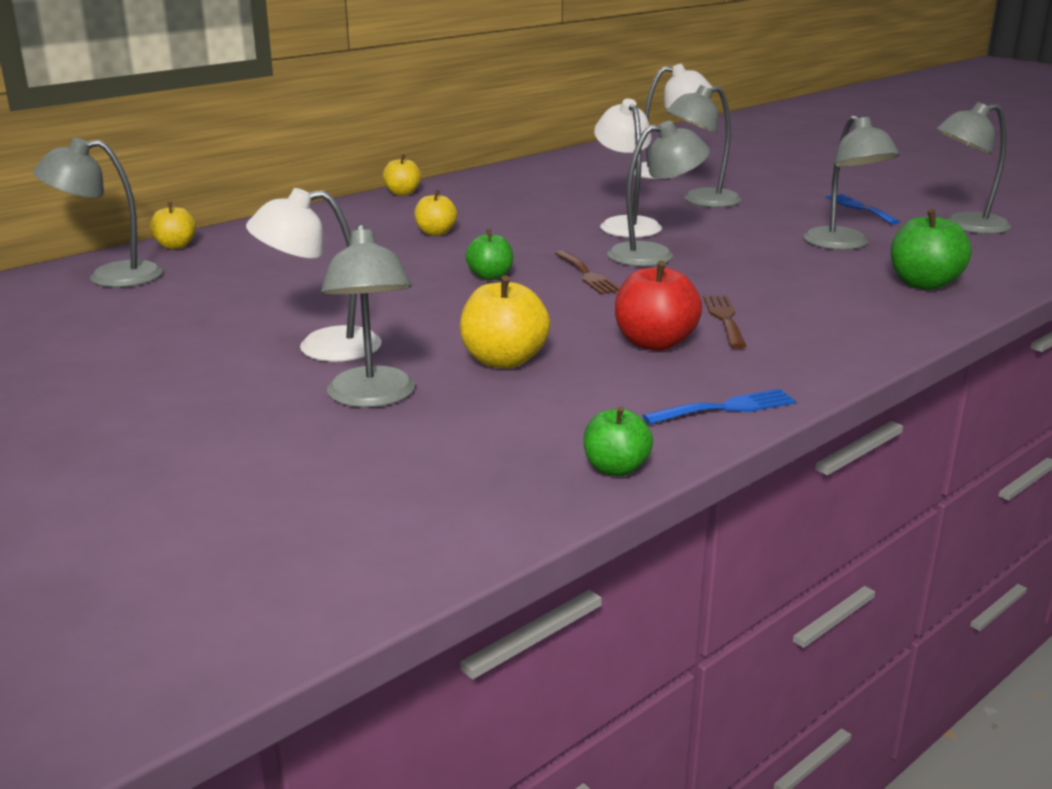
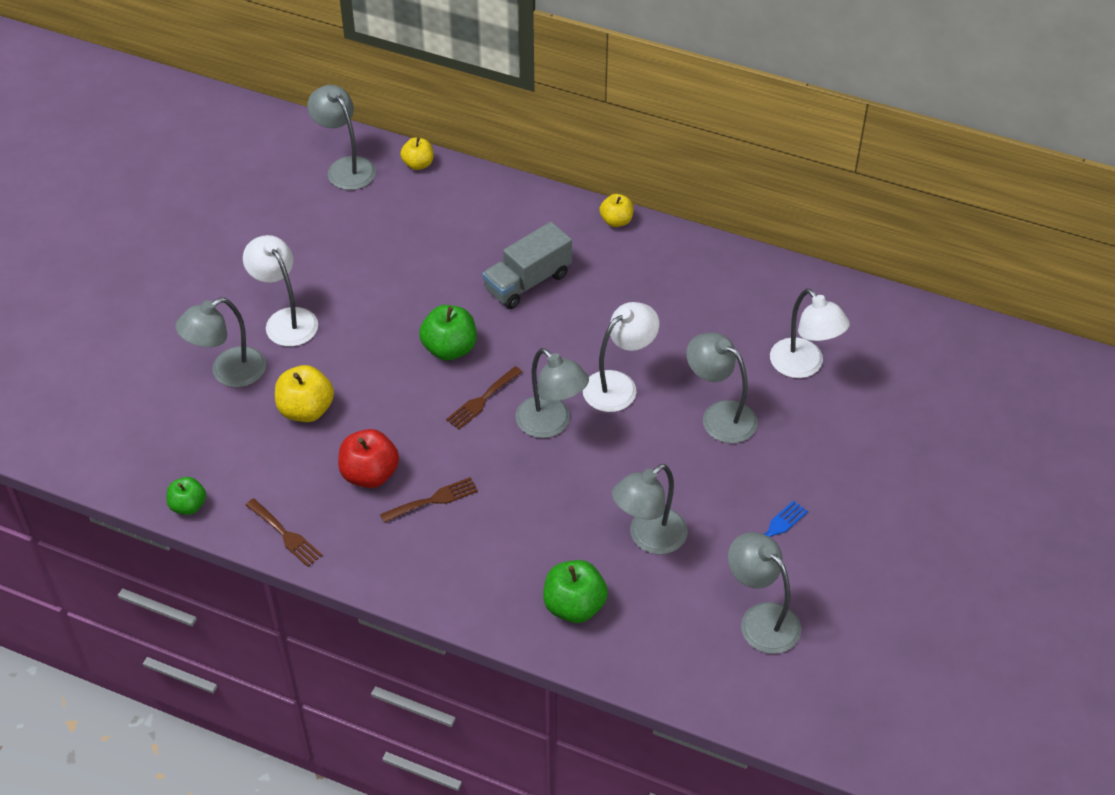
camera: 65 degrees right, 25 degrees up
yellow apple [414,190,457,236] -> grey truck [482,222,572,309]
green apple [466,229,513,280] -> green apple [419,305,477,360], size x1.57
blue fork [642,389,796,424] -> brown fork [246,498,323,567]

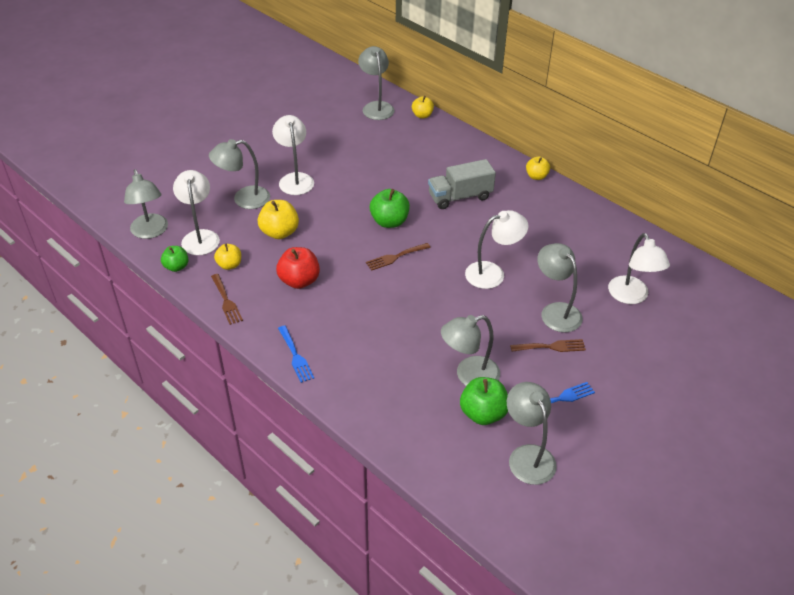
camera: 20 degrees right, 5 degrees down
brown fork [380,477,478,523] -> brown fork moved to [510,339,586,352]
grey lamp [515,348,589,438] -> grey lamp moved to [124,169,168,239]
green apple [543,560,608,623] -> green apple moved to [460,377,508,425]
none -> white lamp [173,170,220,255]
none -> yellow apple [214,243,241,270]
none -> blue fork [278,326,314,383]

